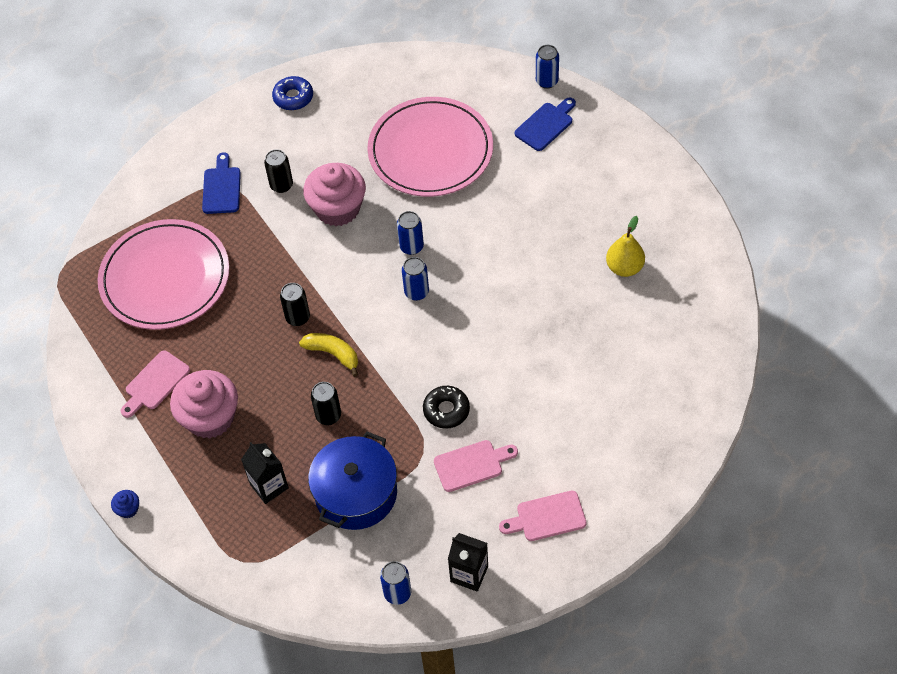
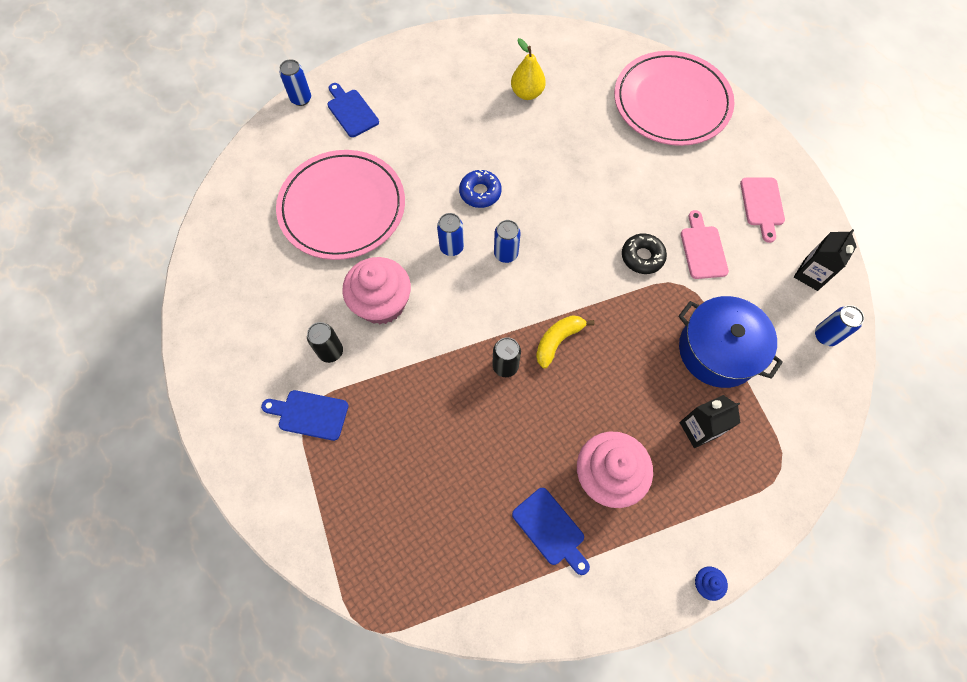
camera: 80 degrees left, 10 degrees up
pink plate [98,219,229,330] -> pink plate moved to [614,51,735,146]
pink cutting board [121,350,190,418] -> blue cutting board [512,488,590,575]
blue donut [272,76,313,110] -> blue donut moved to [459,170,502,208]
black can [311,382,341,425] -> none

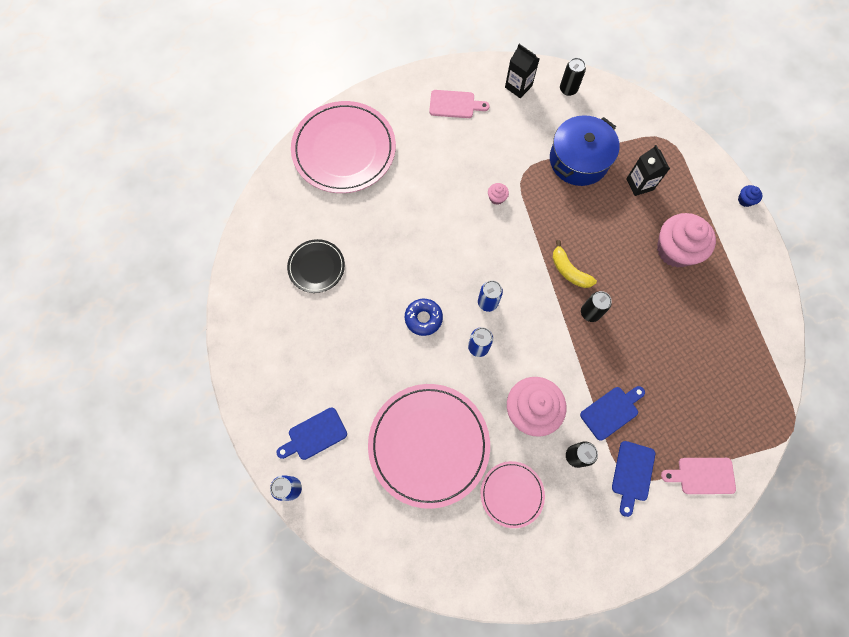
camera: 85 degrees left, 5 degrees up
yellow pear [511,38,546,100] -> black plate [287,239,345,293]
blue cutting board [512,488,590,575] -> blue cutting board moved to [580,386,645,441]
black donut [622,233,667,274] -> pink cupcake [488,183,509,205]
pink cutting board [681,210,729,279] -> pink cutting board moved to [661,458,736,494]
blue can [815,305,864,346] -> black can [560,58,586,96]
none -> pink plate [481,461,545,528]

